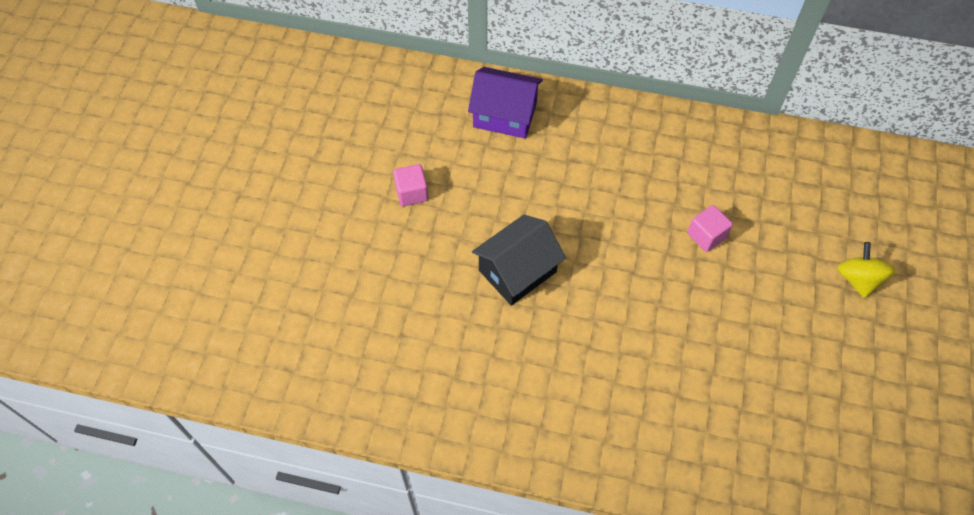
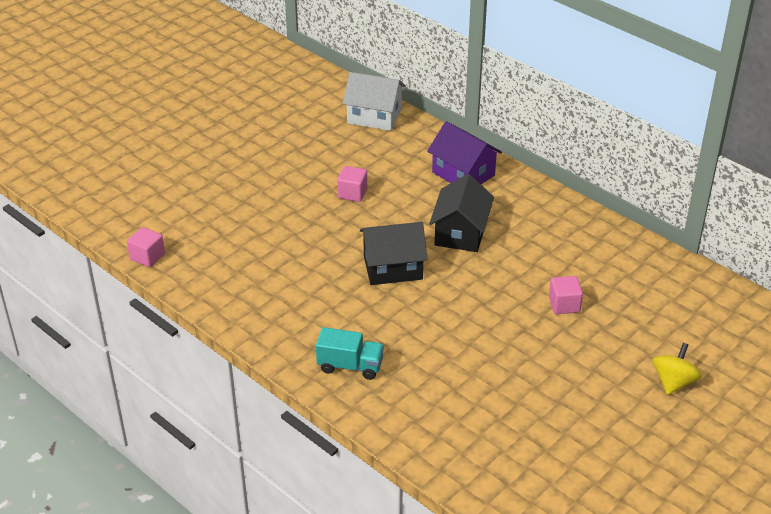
camera: 30 degrees right, 20 degrees down
none -> pink cube [127,227,165,267]
none -> turquoise truck [316,327,384,380]
none -> white house [343,72,406,131]
none -> black house [429,174,494,252]

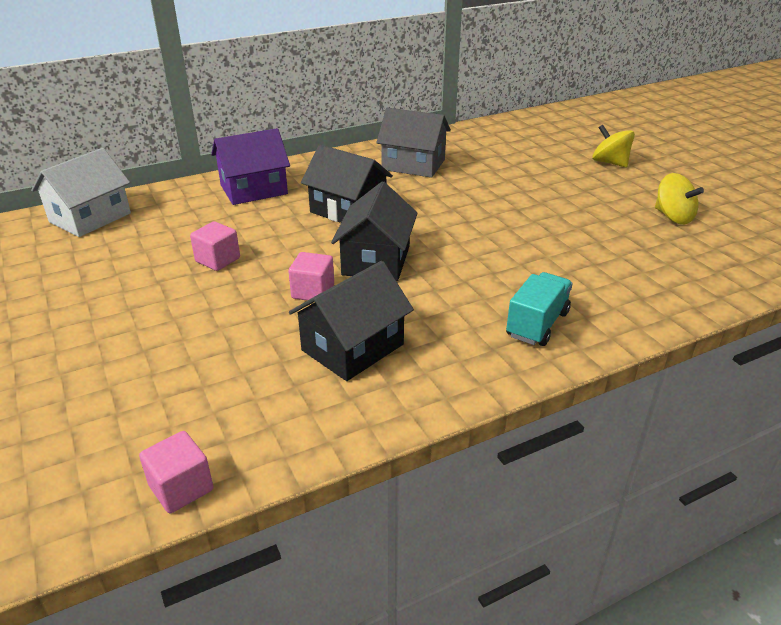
camera: 70 degrees left, 5 degrees down
pink cube [549,276,583,314] -> pink cube moved to [288,252,334,301]
none -> black house [289,261,414,381]
none -> grey house [376,108,451,178]
none -> yellow spinning top [655,173,704,224]

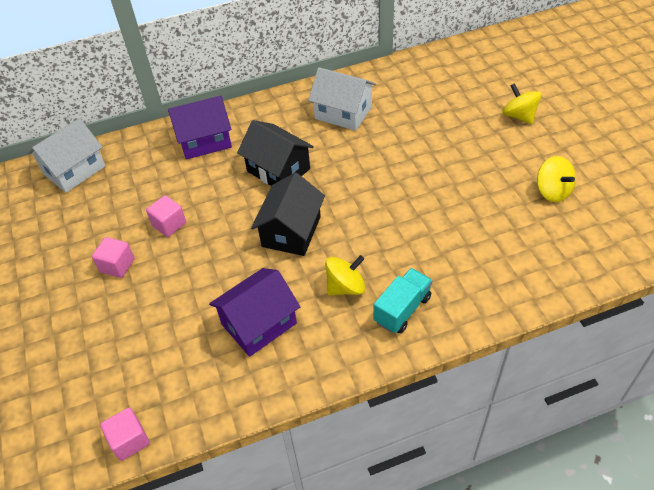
camera: 10 degrees right, 15 degrees up
pink cube [288,252,334,301] -> pink cube moved to [92,237,135,278]
black house [289,261,414,381] -> purple house [209,268,300,357]
grey house [376,108,451,178] -> white house [308,67,376,131]
none -> yellow spinning top [325,255,366,295]

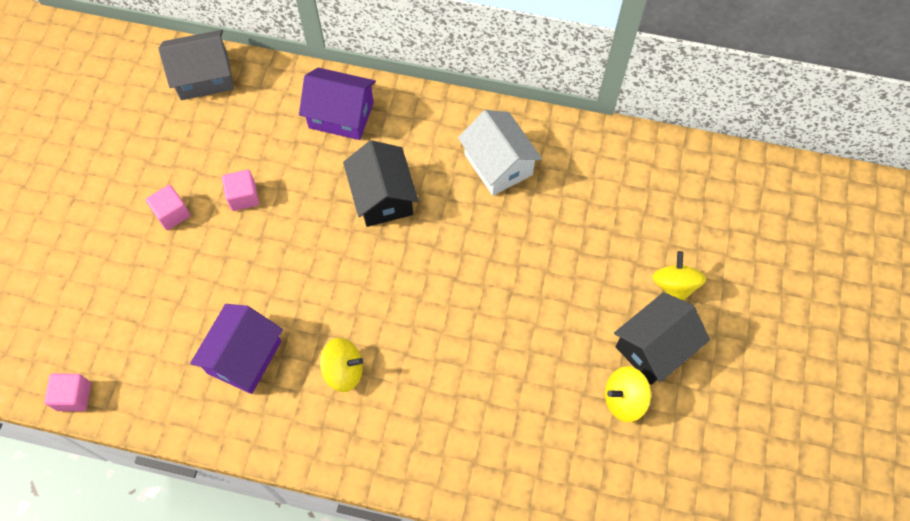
camera: 30 degrees right, 15 degrees up
white house [27,118,105,193] -> grey house [158,30,234,100]
purple house [209,268,300,357] -> purple house turned 60 degrees counterclockwise [190,304,283,394]
black house [251,173,325,256] -> black house moved to [614,292,710,385]
turquoise truck [374,268,432,333] -> none
yellow spinning top [537,156,576,202] -> yellow spinning top turned 75 degrees clockwise [605,366,651,422]

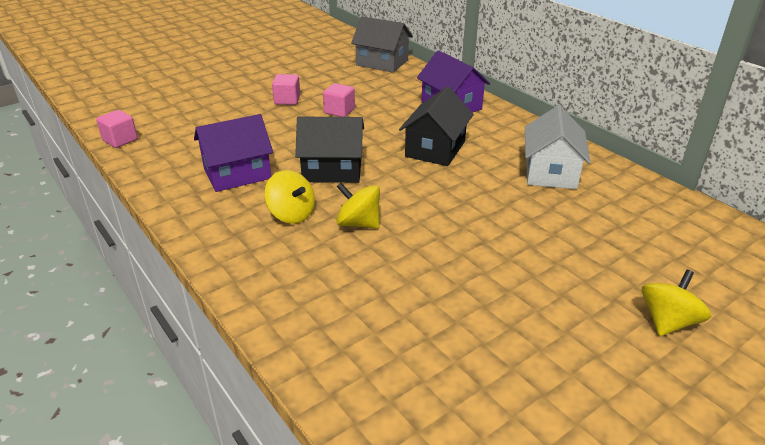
camera: 40 degrees right, 30 degrees down
yellow spinning top [605,366,651,422] -> yellow spinning top moved to [336,183,380,229]
black house [614,292,710,385] -> black house moved to [295,117,364,183]

